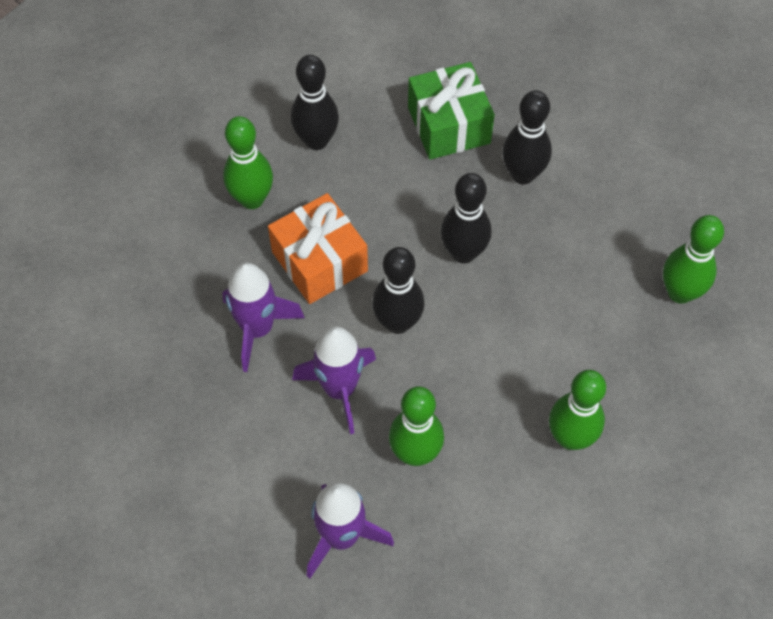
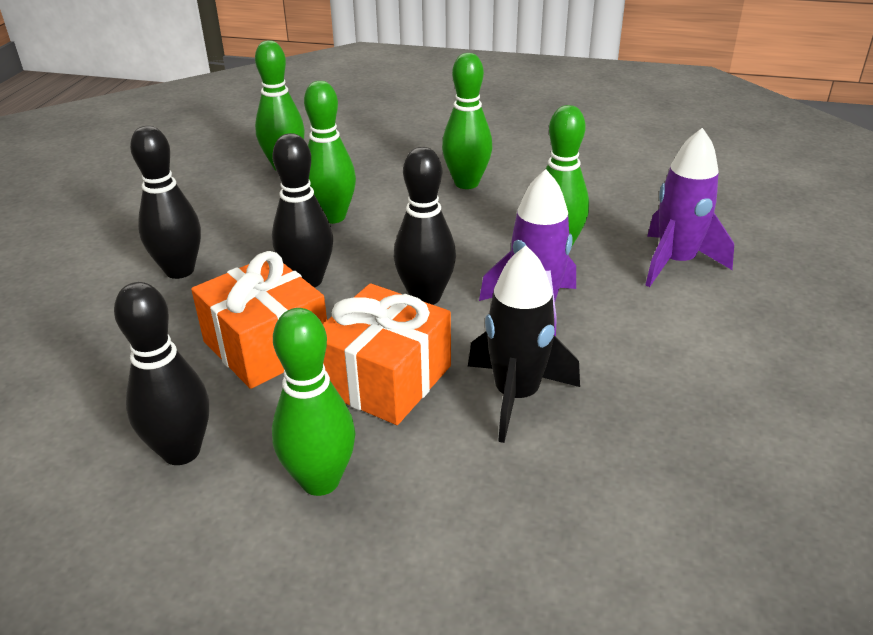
camera: 115 degrees left, 25 degrees down
purple rocket [222,263,305,372] -> black rocket [468,246,580,443]
green gift [408,62,495,160] -> none
none -> orange gift [191,251,327,389]
none -> green bowling pin [304,81,356,224]

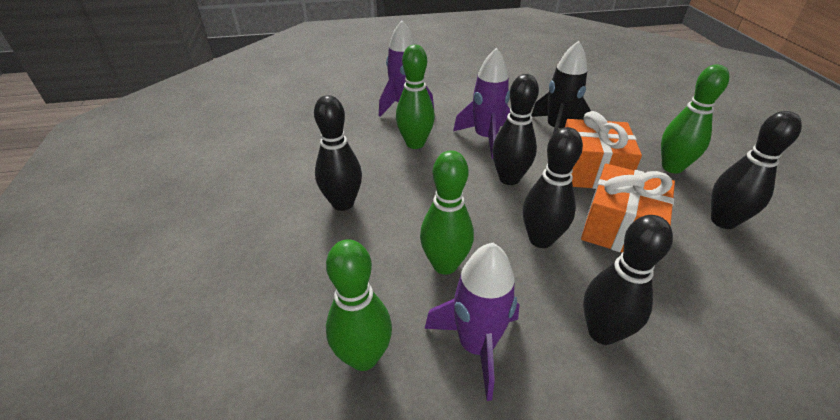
camera: 115 degrees left, 5 degrees up
green bowling pin [442,53,492,189] -> black bowling pin [314,95,362,211]
none -> purple rocket [424,243,520,401]

